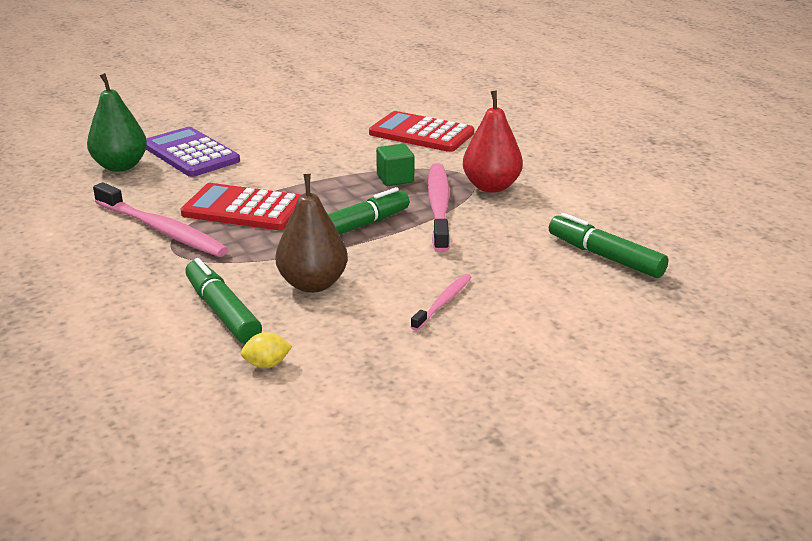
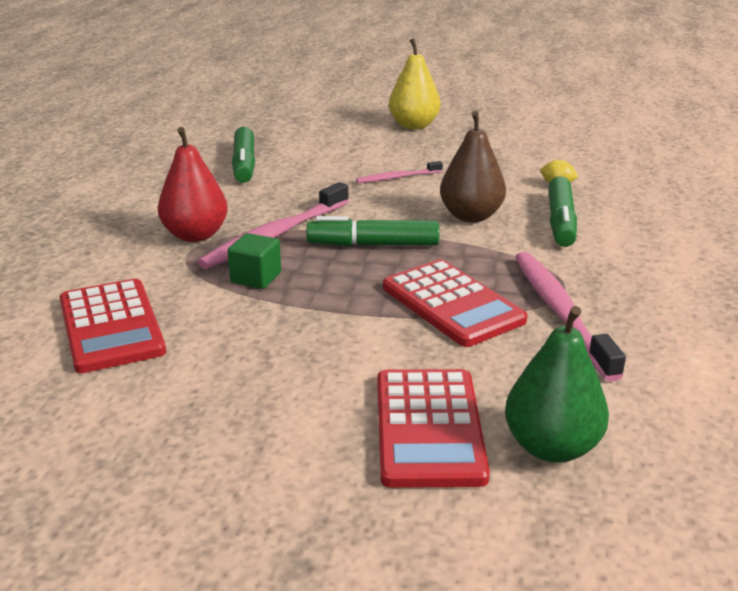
camera: 140 degrees left, 0 degrees up
purple calculator [146,127,240,177] -> red calculator [377,369,490,488]
none -> yellow pear [389,38,440,129]

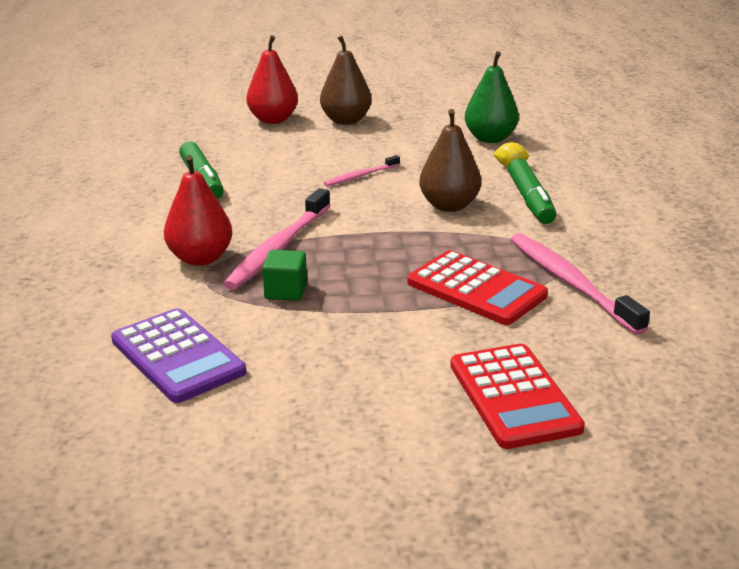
camera: 15 degrees left, 0 degrees up
red calculator [60,279,166,373] -> purple calculator [111,308,246,403]
green marker [306,216,439,246] -> none
yellow pear [389,38,440,129] -> brown pear [320,36,372,125]
green pear [505,306,609,462] -> green pear moved to [465,51,519,143]
none -> red pear [246,35,298,124]

